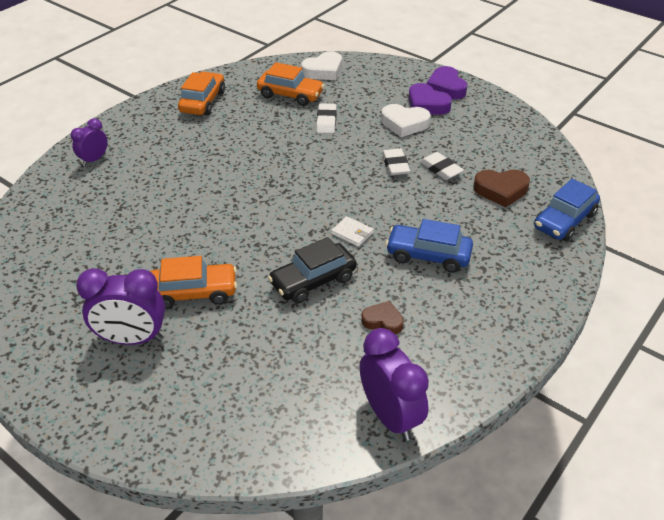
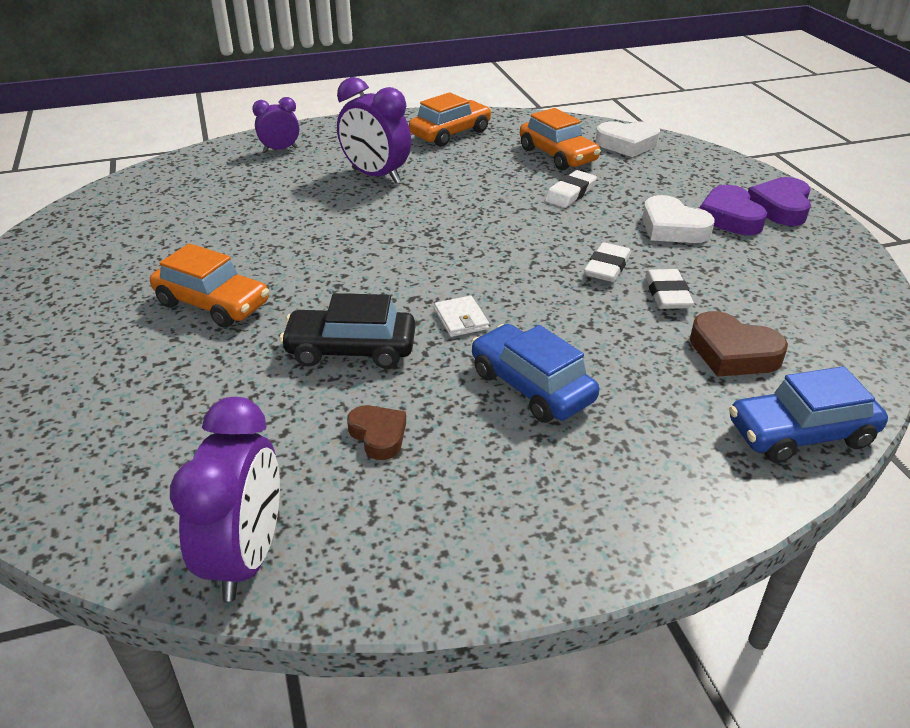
camera: 35 degrees right, 5 degrees down
purple clock [76,268,165,345] -> purple clock moved to [337,77,411,184]

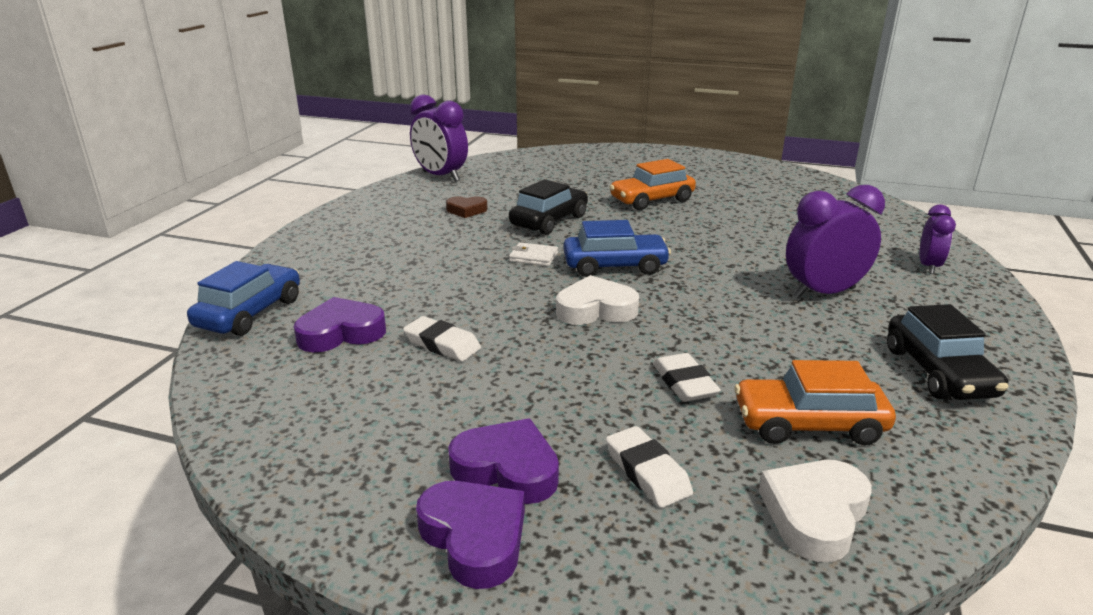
camera: 125 degrees right, 10 degrees down
orange car [409,92,492,147] -> black car [887,304,1009,400]
blue car [471,324,599,423] -> blue car moved to [563,220,671,277]
white eraser [584,242,631,282] -> white eraser moved to [606,426,693,508]
white heart [642,195,715,243] -> white heart moved to [556,275,639,325]
brown heart [690,311,788,377] -> purple heart [294,297,386,353]

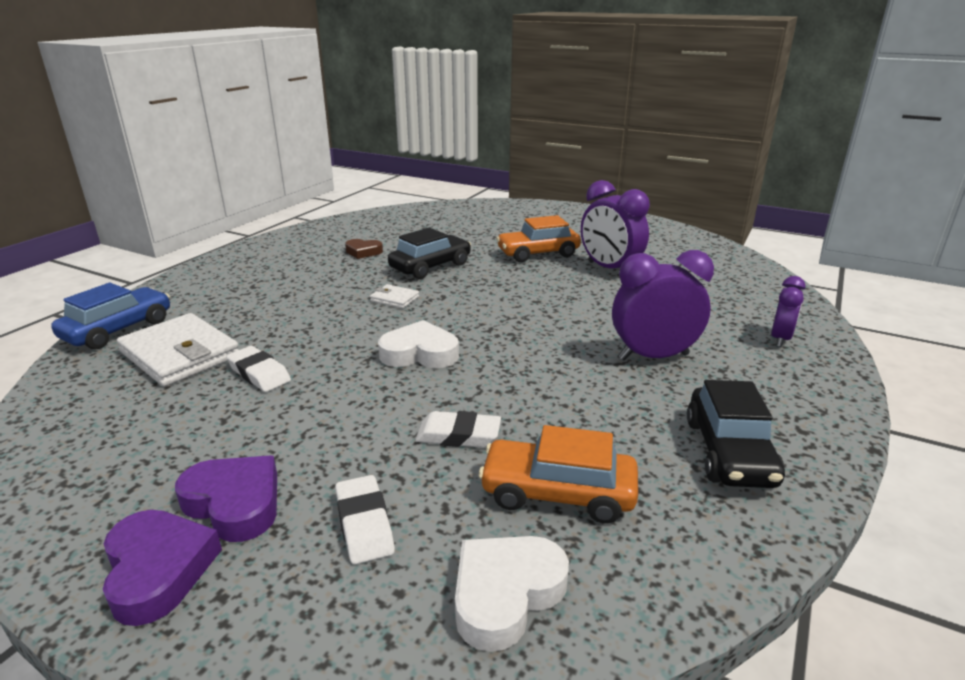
camera: 10 degrees right, 0 degrees up
purple heart [294,297,386,353] -> white wallet [117,313,238,387]
purple clock [410,94,468,182] -> purple clock moved to [581,180,650,269]
blue car [563,220,671,277] -> none
white eraser [653,353,721,402] -> white eraser turned 75 degrees counterclockwise [415,411,501,448]

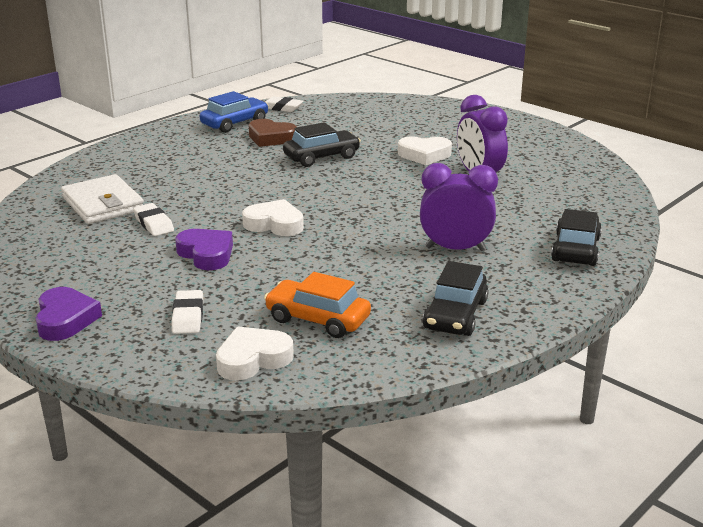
camera: 15 degrees right, 0 degrees up
blue car [51,283,170,349] -> blue car moved to [200,91,269,133]
purple heart [175,456,277,542] -> purple heart moved to [175,229,233,270]
brown heart [345,239,383,259] -> brown heart [249,119,297,147], size x1.53
white wallet [370,284,419,309] -> none
white eraser [415,411,501,448] -> white eraser moved to [265,96,303,112]
orange car [496,215,581,262] -> white heart [398,136,452,165]
purple clock [771,276,806,347] -> black car [551,209,602,266]

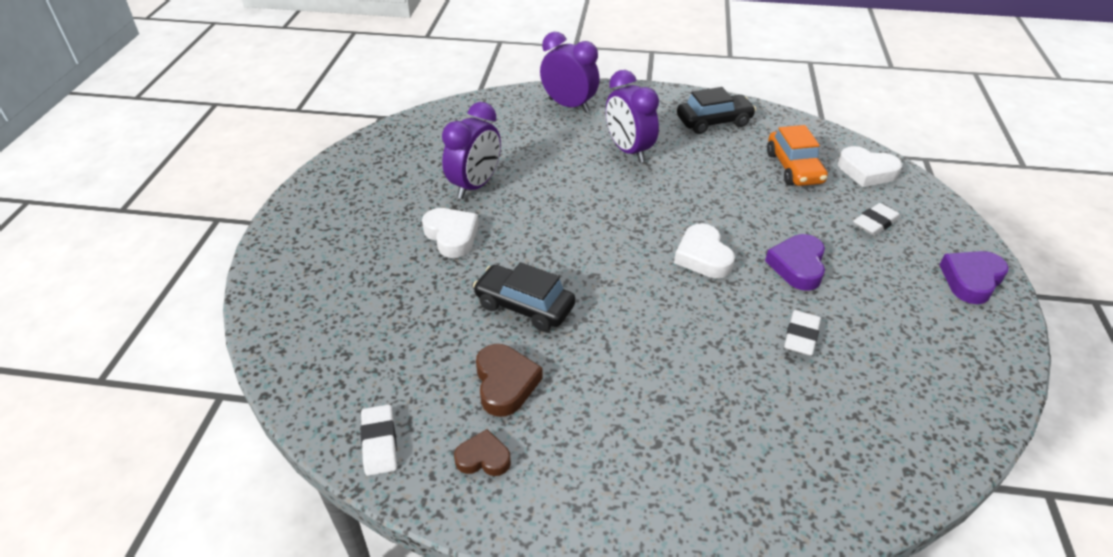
camera: 125 degrees left, 15 degrees up
white wallet [61,174,144,224] -> none
blue car [200,91,269,133] -> brown heart [454,429,511,476]
black car [551,209,602,266] -> purple clock [540,32,600,113]

